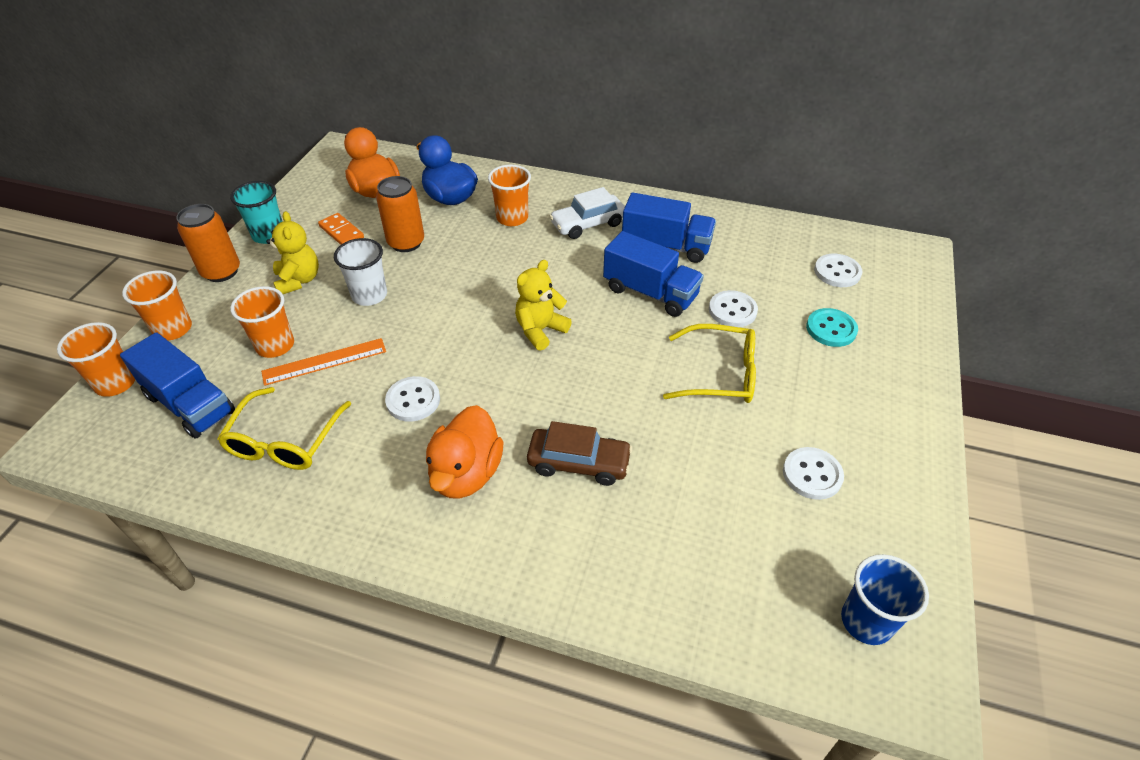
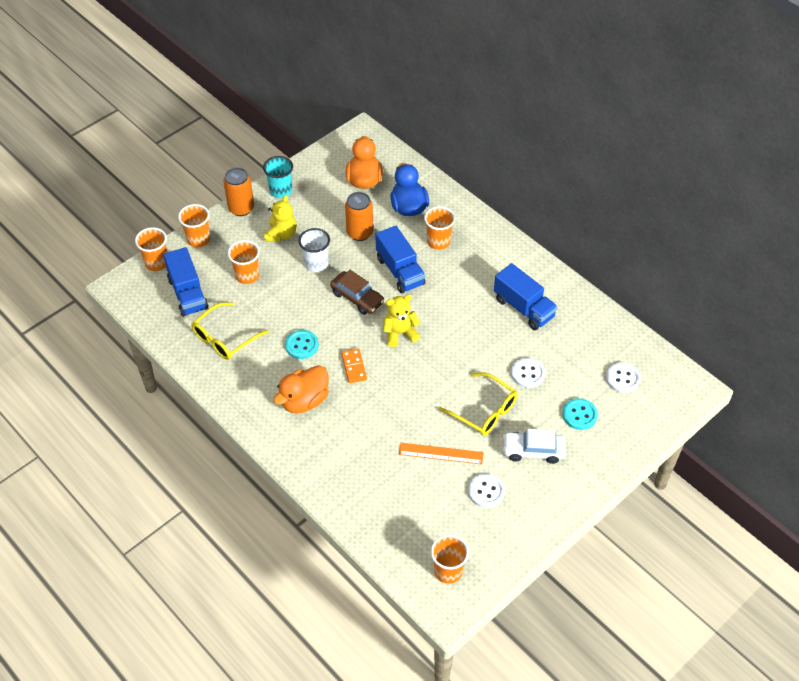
camera: 30 degrees right, 5 degrees up
orange ruler [261,338,386,386] -> orange ruler moved to [399,443,484,465]
orange domino [318,213,364,245] -> orange domino moved to [341,348,367,383]
white button [385,376,440,422] -> turquoise button [285,330,319,359]
brown car [527,421,633,486] -> brown car moved to [330,270,385,315]
white car [549,187,625,239] -> white car moved to [502,429,566,464]
blue truck [603,231,704,317] -> blue truck moved to [376,226,425,293]
blue cup [841,554,929,645] -> orange cup [431,534,469,584]

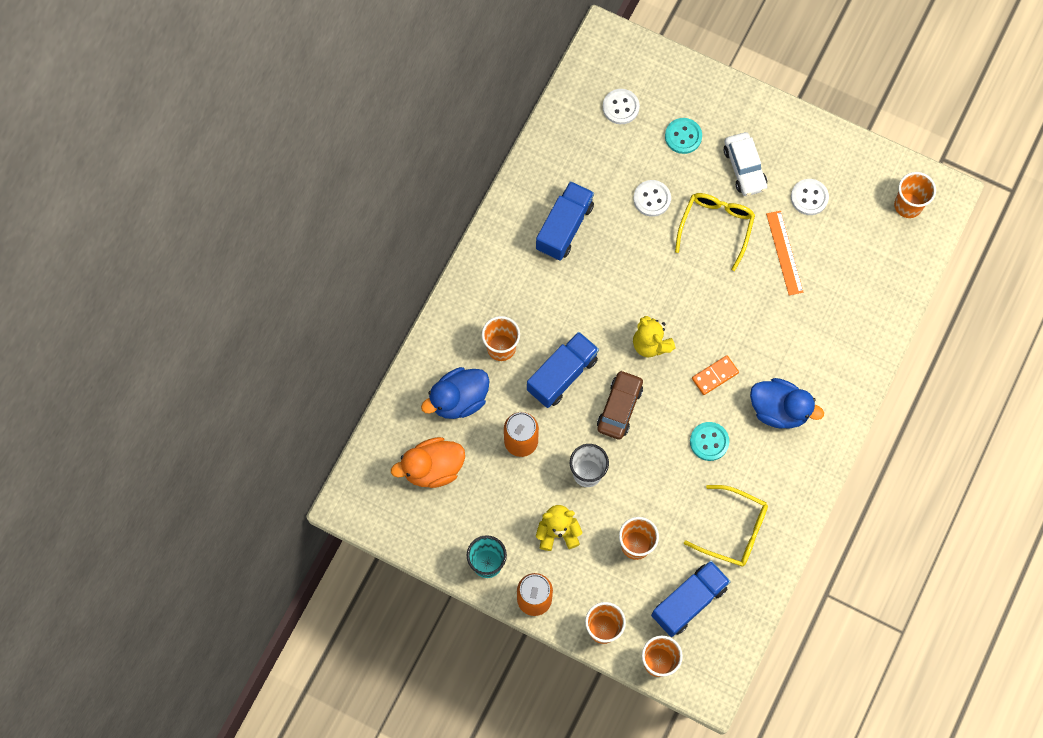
camera: 110 degrees left, 20 degrees up
orange duck [273,365,329,413] -> blue duck [750,378,824,429]

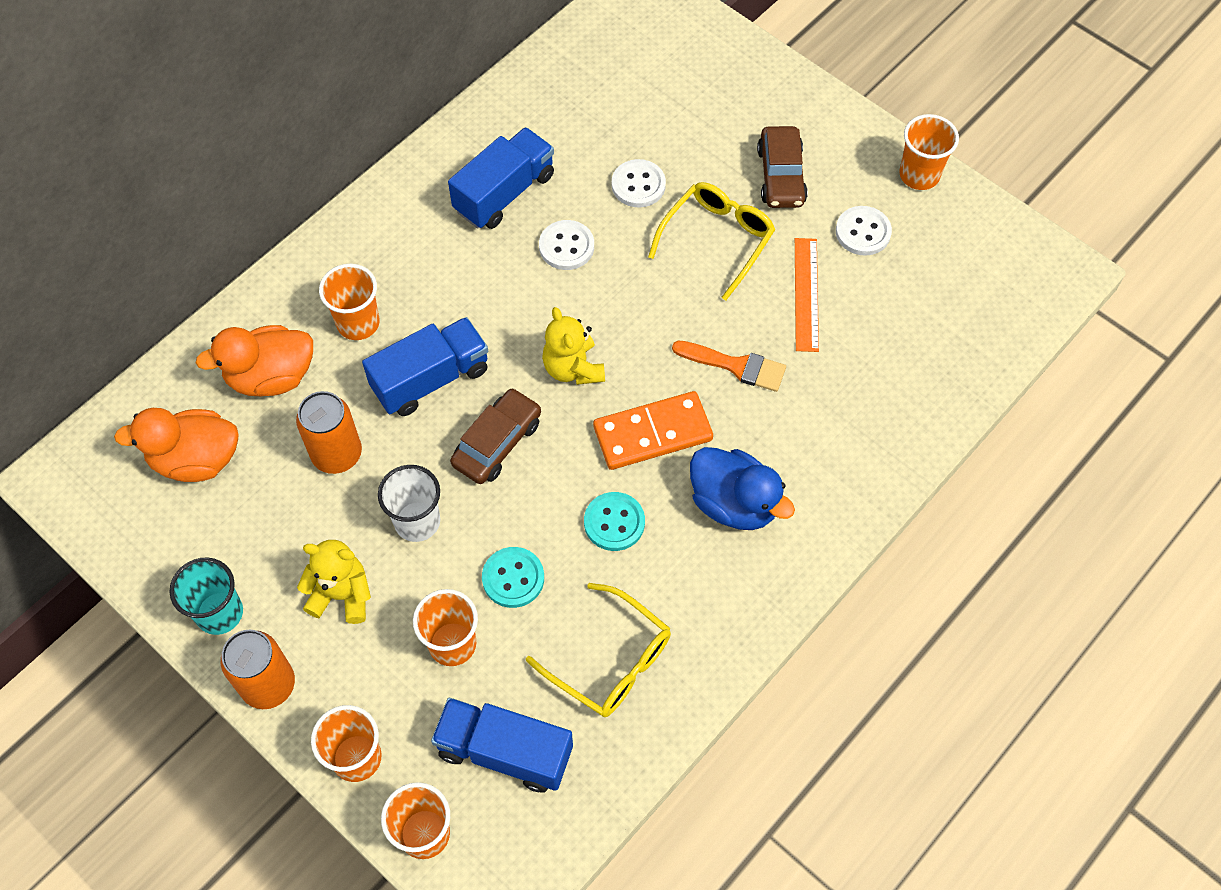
camera: 15 degrees right, 10 degrees down
blue duck [421,367,489,419] -> orange duck [196,325,313,396]
white button [603,89,640,124] -> white button moved to [539,220,594,270]
blue truck [651,561,731,637] -> blue truck turned 135 degrees counterclockwise [431,698,573,793]
turquoise button [665,118,702,154] -> turquoise button moved to [482,547,544,608]
orange domino [692,355,739,395] -> orange domino [593,391,713,470], size x1.65
white car [724,132,767,196] -> brown car [757,126,808,208]
orange cup [894,172,936,218] -> orange cup moved to [899,114,959,190]
none -> orange brush [672,341,786,392]

